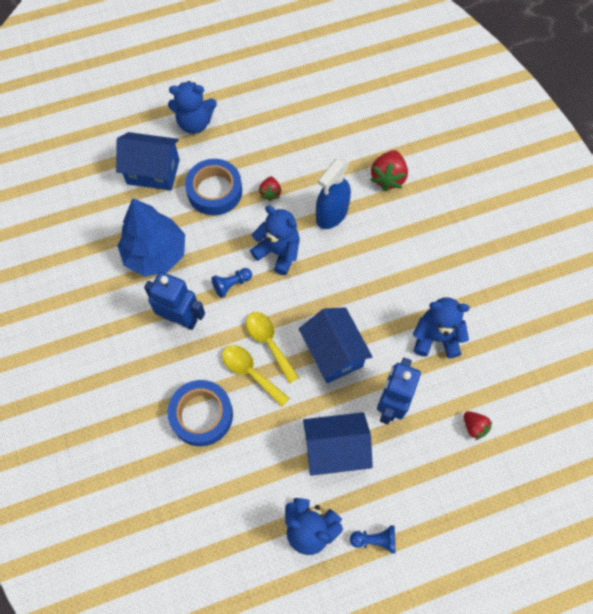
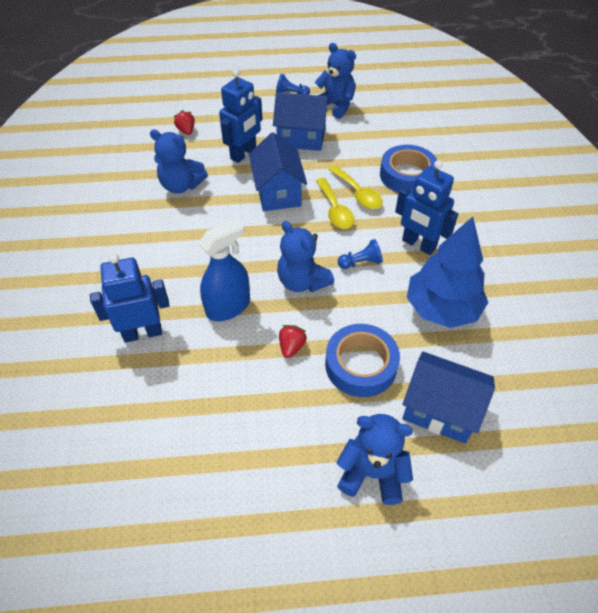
camera: 165 degrees left, 15 degrees down
red strawberry [370,150,408,191] -> blue robot [90,253,170,343]

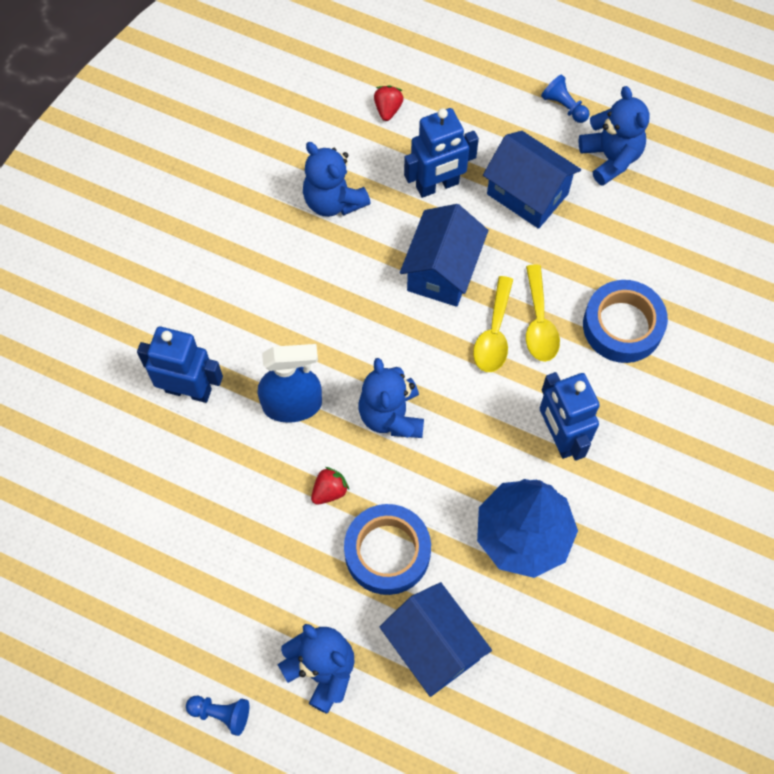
camera: 30 degrees right, 15 degrees up
blue pawn [338,239,383,269] -> blue pawn moved to [186,696,249,736]

